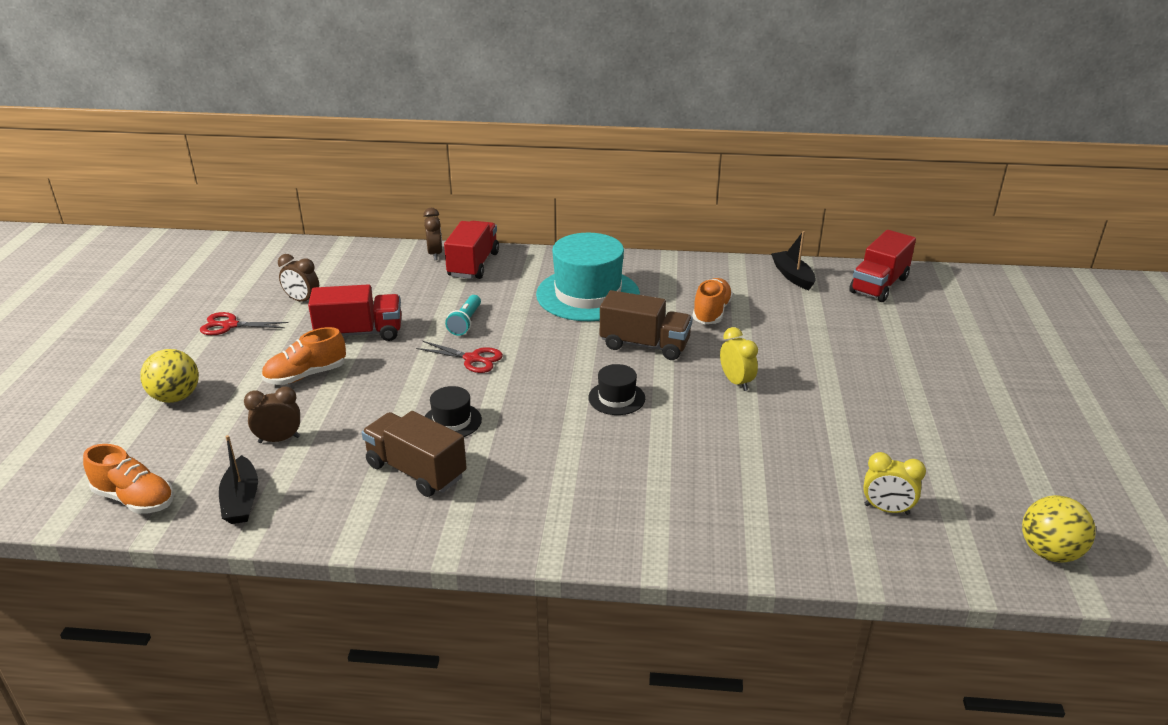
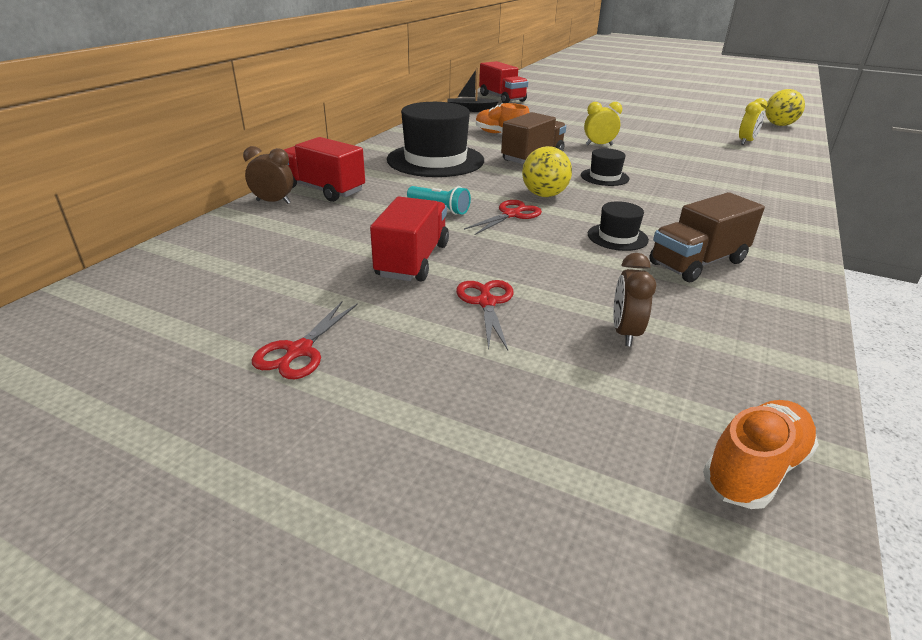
camera: 70 degrees left, 0 degrees up
yellow ball [140,349,199,403] -> yellow ball moved to [522,146,572,197]
black boat [219,435,258,524] -> none
orange shoe [261,327,346,385] -> red scissors [456,280,513,350]
brown clock [278,254,319,301] -> none
turquoise hat [536,233,640,321] -> black hat [387,102,484,177]

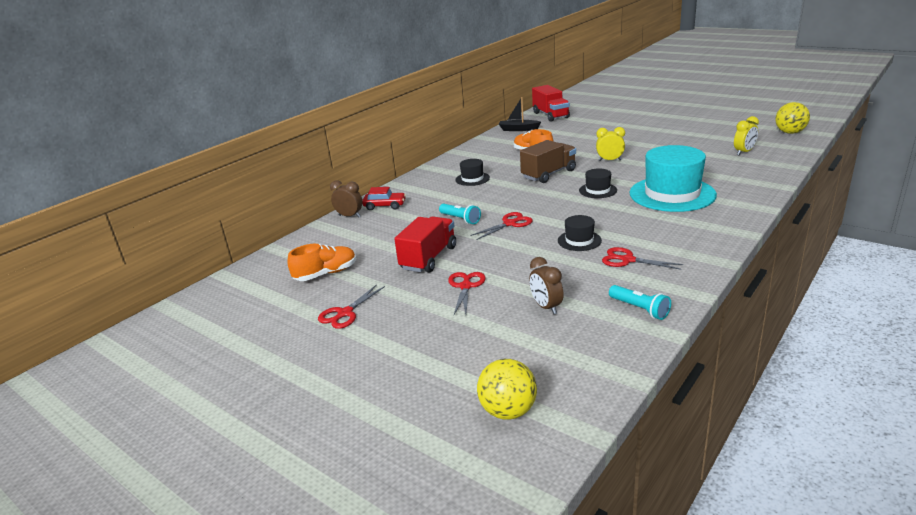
camera: 15 degrees right, 5 degrees down
red truck [284,137,365,202] -> red car [362,187,406,210]
black hat [387,102,484,177] -> black hat [455,159,490,186], size x0.47
yellow ball [522,146,572,197] -> yellow ball moved to [477,359,537,420]
brown clock [613,253,656,346] -> brown clock turned 45 degrees counterclockwise [529,257,564,314]
brown truck [649,192,765,282] -> red scissors [602,247,683,270]
orange shoe [703,400,819,509] -> orange shoe moved to [287,244,356,281]
none -> turquoise flashlight [609,285,671,320]
none -> turquoise hat [630,145,717,212]

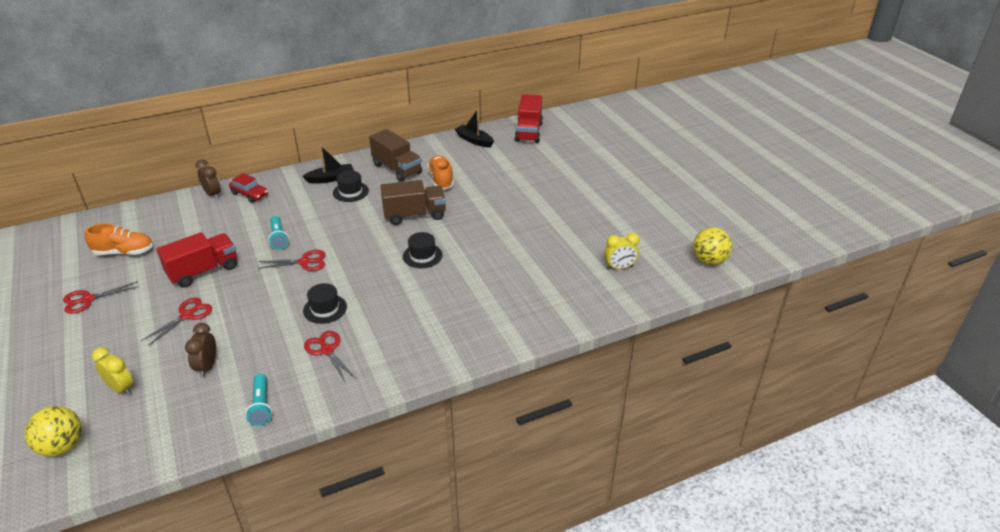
camera: 25 degrees right, 10 degrees up
yellow clock [596,127,625,161] -> yellow clock moved to [92,347,133,396]
turquoise hat [630,145,717,212] -> none
none -> black boat [302,145,354,184]
none -> brown truck [369,129,422,182]

